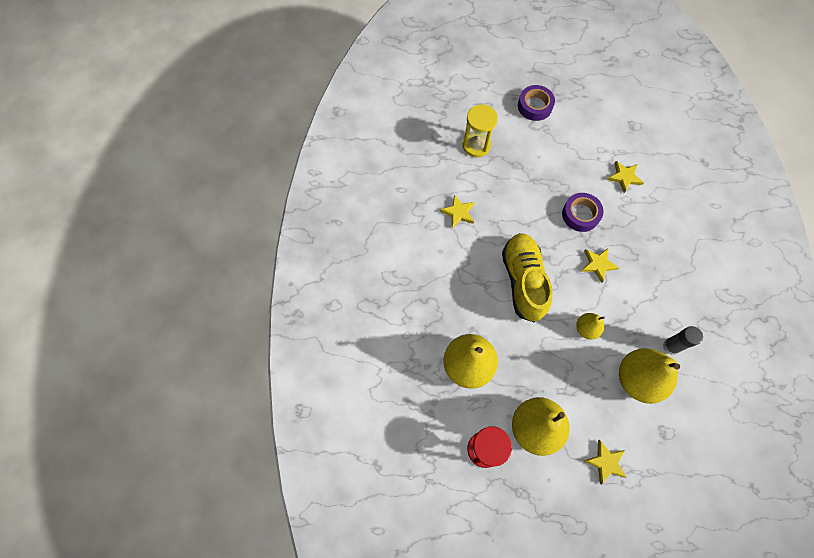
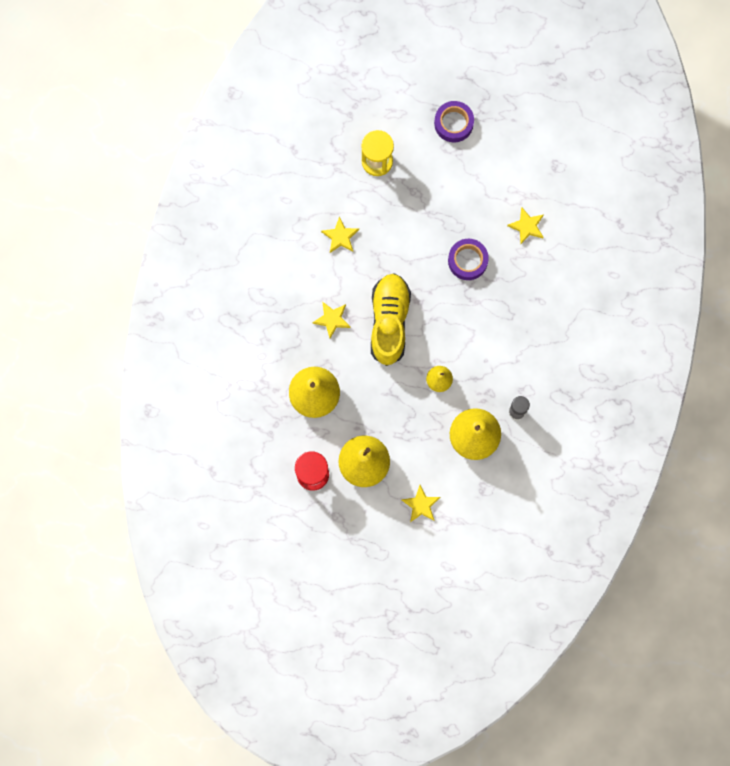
camera: 10 degrees right, 10 degrees up
yellow star [581,248,619,283] -> yellow star moved to [312,302,351,338]

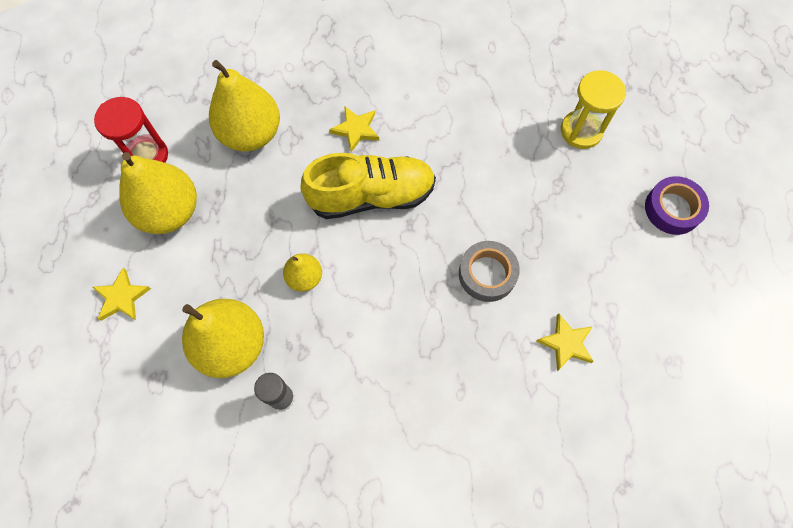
camera: 75 degrees right, 10 degrees down
yellow star [321,217,359,253] -> none
purple tape [448,239,489,280] -> grey tape [459,241,520,302]

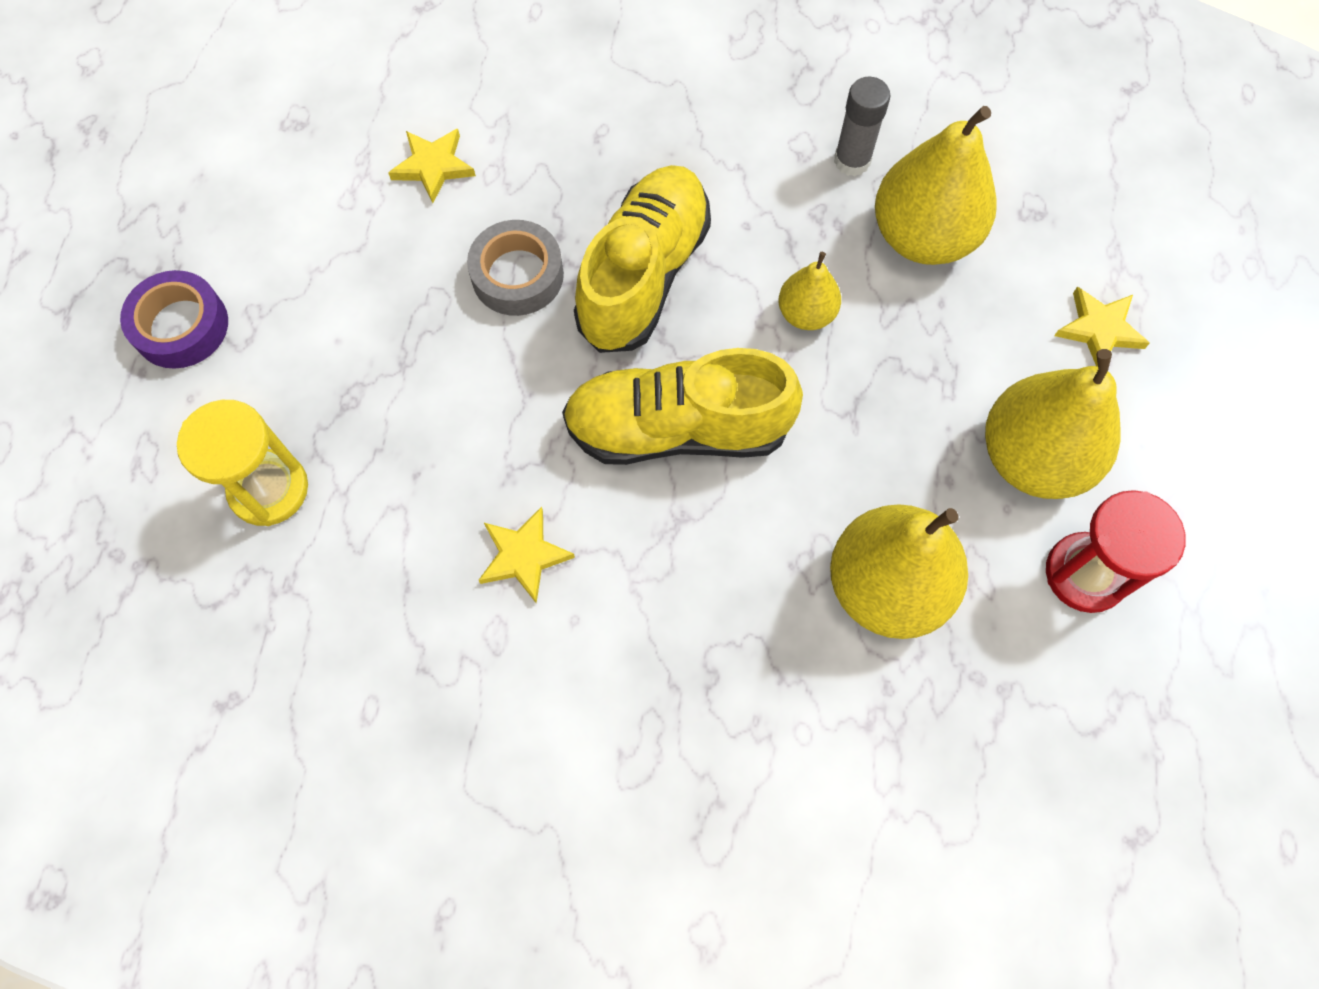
camera: 170 degrees left, 0 degrees up
yellow star [329,107,379,152] -> yellow star moved to [478,507,575,604]
none -> yellow shoe [574,165,711,353]

